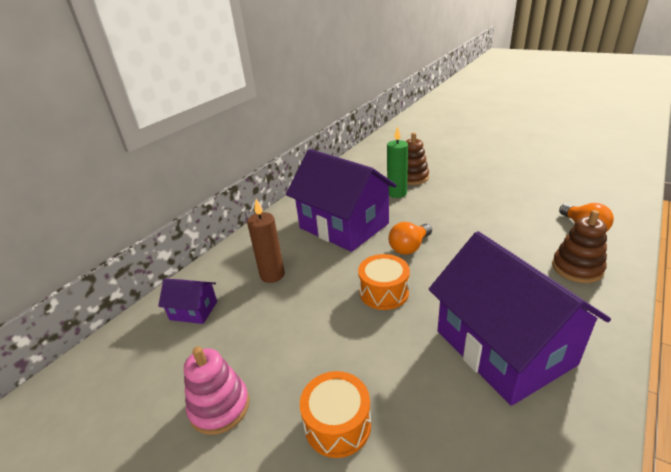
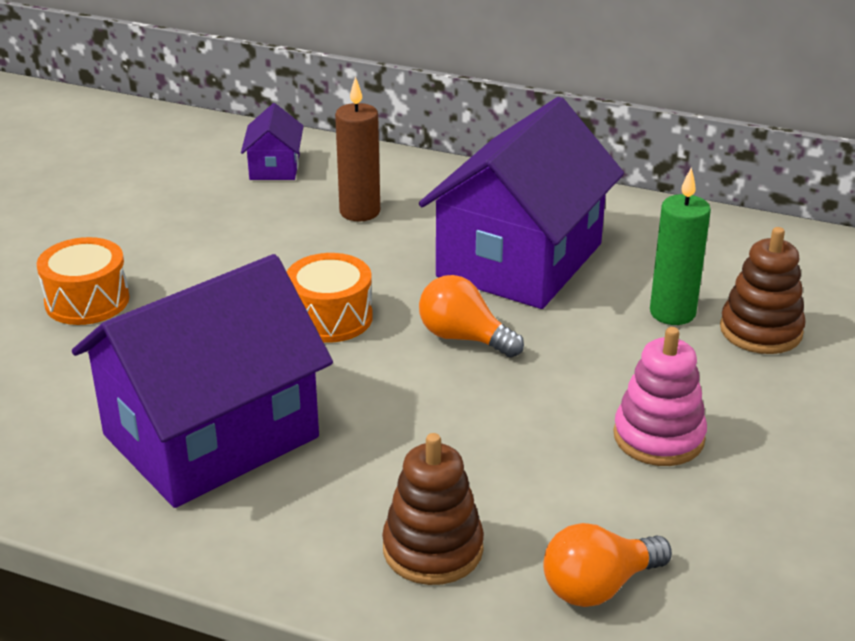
camera: 75 degrees right, 0 degrees up
pink stacking toy [184,346,250,435] -> pink stacking toy moved to [613,327,707,466]

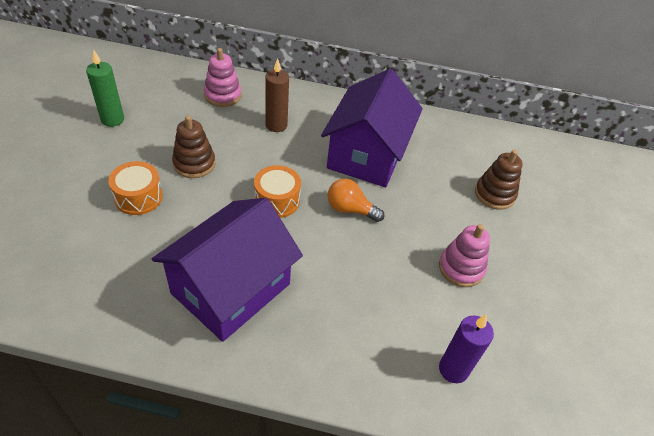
camera: 15 degrees left, 15 degrees up
purple house [241,103,304,180] -> pink stacking toy [204,48,242,107]
brown stacking toy [382,433,484,585] -> brown stacking toy moved to [172,115,215,178]
orange light bulb [543,523,672,607] -> purple candle [439,314,494,383]
green candle [650,168,711,325] -> green candle moved to [86,50,124,127]

